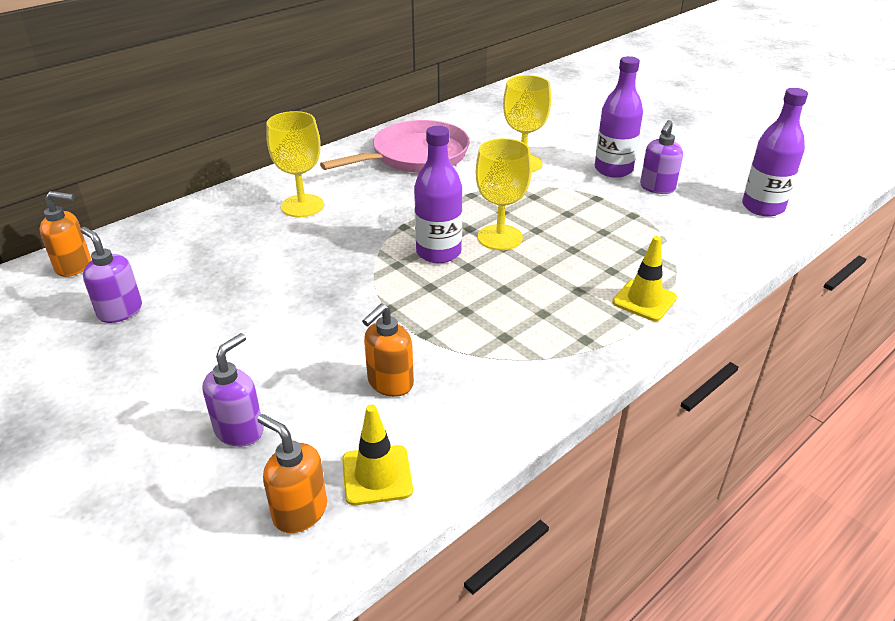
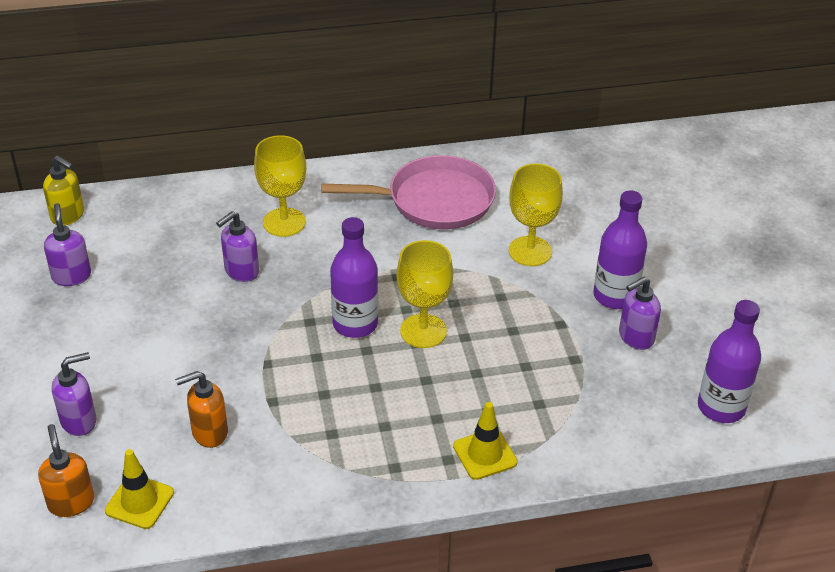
camera: 30 degrees right, 5 degrees up
orange soap dispenser [40,191,91,277] -> yellow soap dispenser [43,155,84,225]
none -> purple soap dispenser [216,211,259,282]

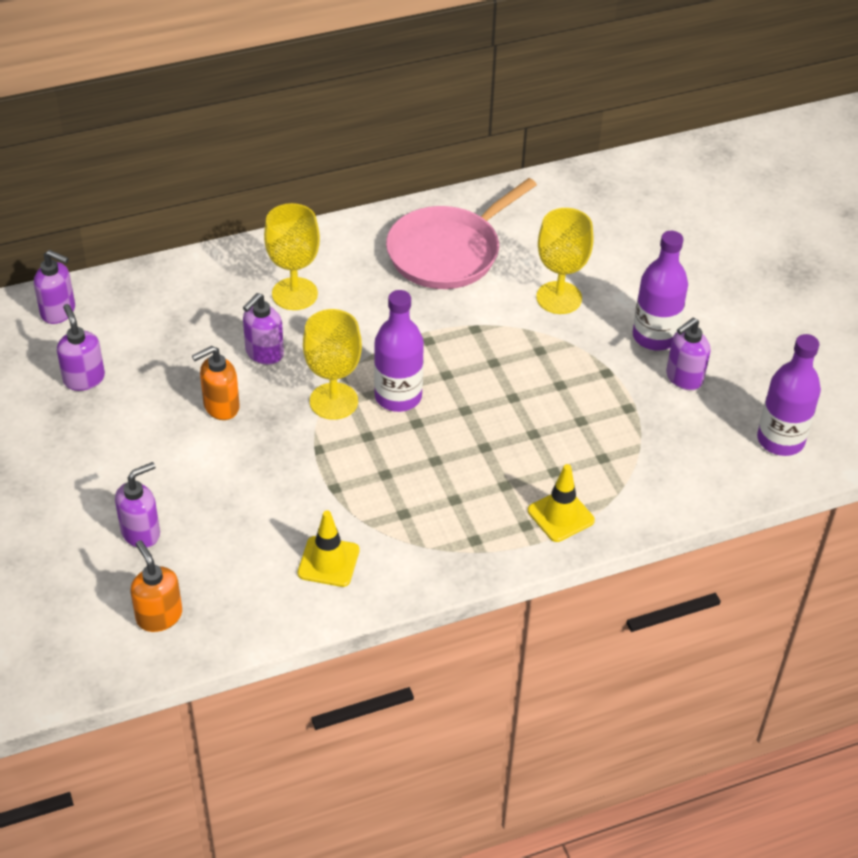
camera: 10 degrees left, 5 degrees up
yellow soap dispenser [43,155,84,225] -> purple soap dispenser [34,250,75,324]
yellow traffic cone [105,449,174,529] -> yellow traffic cone moved to [298,510,360,587]
orange soap dispenser [175,371,228,448] -> orange soap dispenser moved to [192,346,240,420]
pink pan [322,155,496,229] -> pink pan turned 150 degrees clockwise [386,178,537,289]
yellow goblet [397,240,453,348] -> yellow goblet moved to [303,309,362,420]

